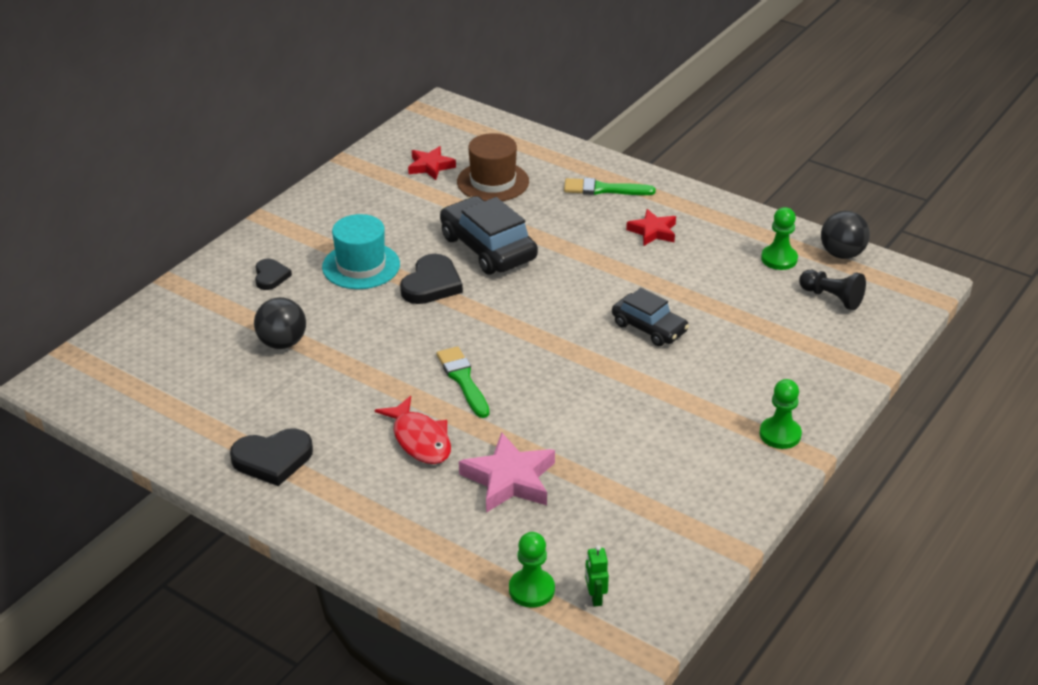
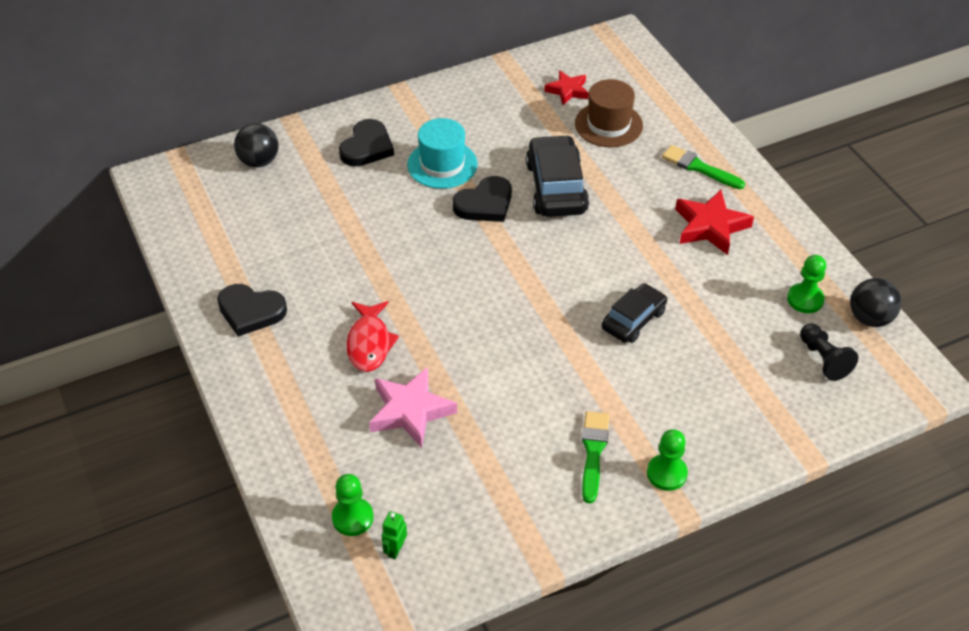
camera: 30 degrees right, 10 degrees up
black ball [254,297,306,349] -> black ball moved to [234,123,279,167]
black heart [255,259,292,290] -> black heart [339,119,394,167], size x1.63
green brush [437,346,490,418] -> green brush moved to [582,411,609,503]
black car [612,288,689,346] -> black car turned 120 degrees counterclockwise [601,283,667,343]
red star [626,209,676,246] -> red star [675,190,754,255], size x1.57

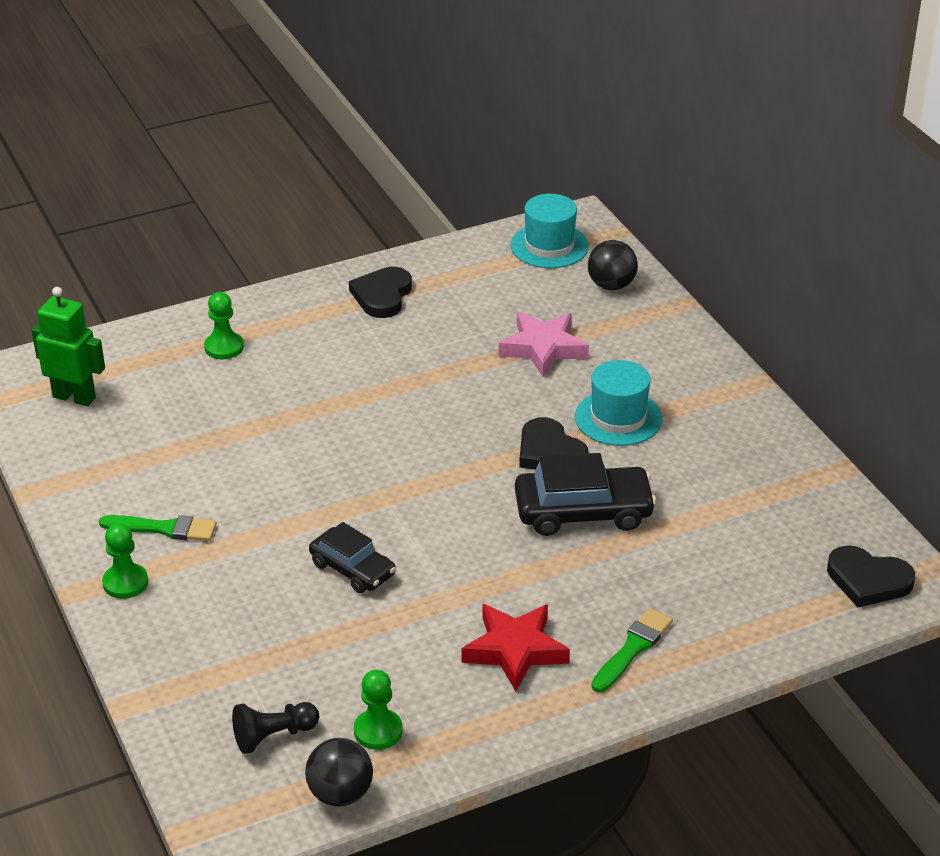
camera: 90 degrees right, 10 degrees down
green pawn [332,474,374,536] -> green pawn moved to [204,292,244,359]
black heart [339,119,394,167] -> black heart moved to [827,545,915,607]
red fish [346,301,399,372] -> none
pink star [369,367,457,448] -> pink star moved to [498,312,589,377]
green robot [382,511,407,559] -> green robot [32,287,105,406], size x2.07
red star [544,70,589,105] -> none
brown hat [575,79,643,147] -> none
none -> turquoise hat [511,194,589,268]

